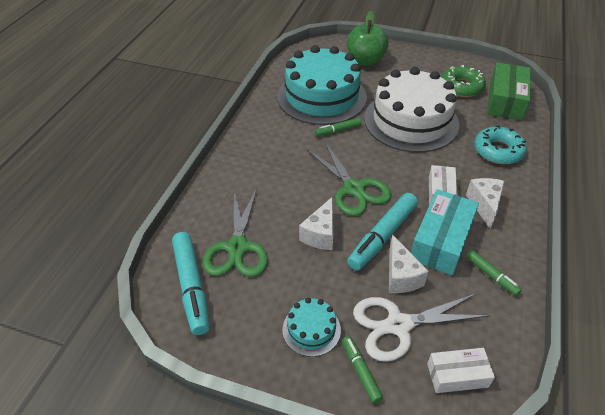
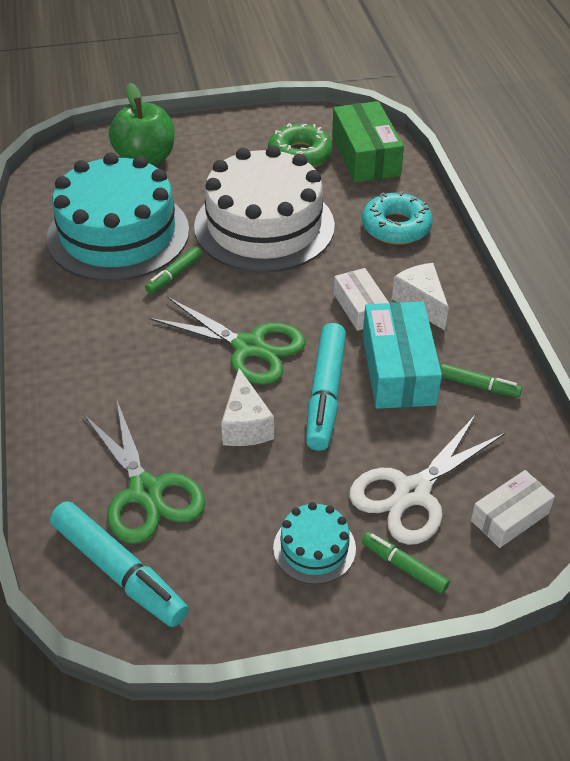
camera: 30 degrees left, 0 degrees up
white cheese [389,235,429,293] -> none

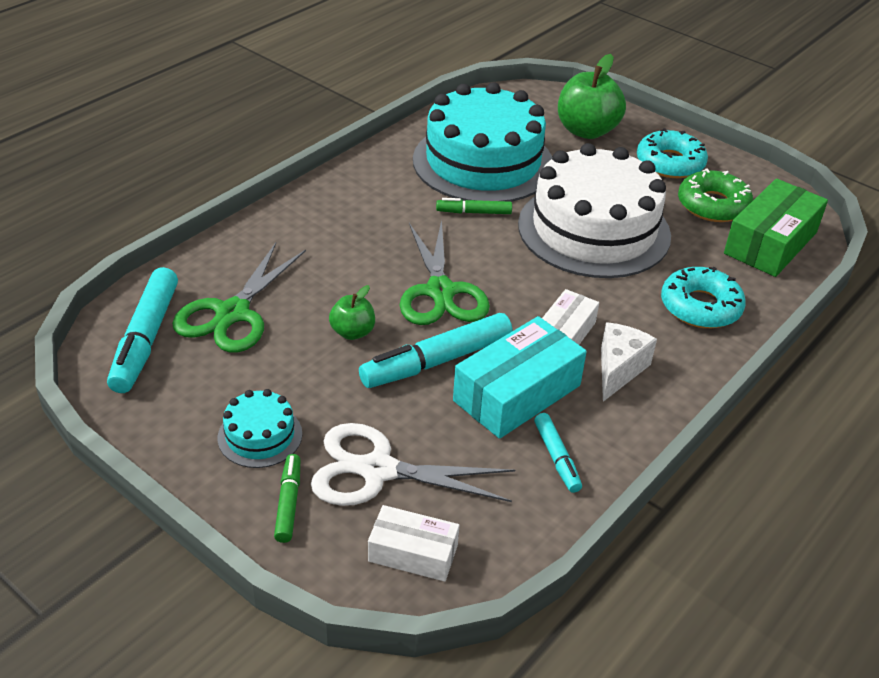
camera: 50 degrees right, 5 degrees down
white cheese [221,368,274,446] -> green apple [329,285,375,340]
green marker [440,364,522,398] -> turquoise marker [534,413,582,493]
none -> turquoise donut [637,128,708,178]

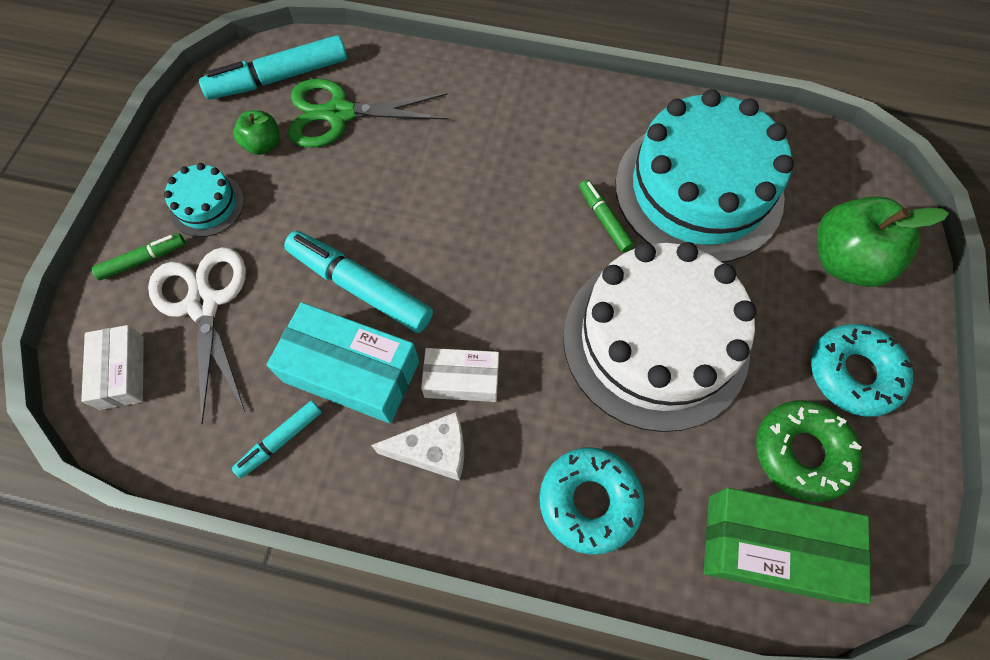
camera: 65 degrees right, 25 degrees up
green apple [329,285,375,340] -> green apple moved to [234,110,280,155]
green scissors [399,220,490,325] -> none

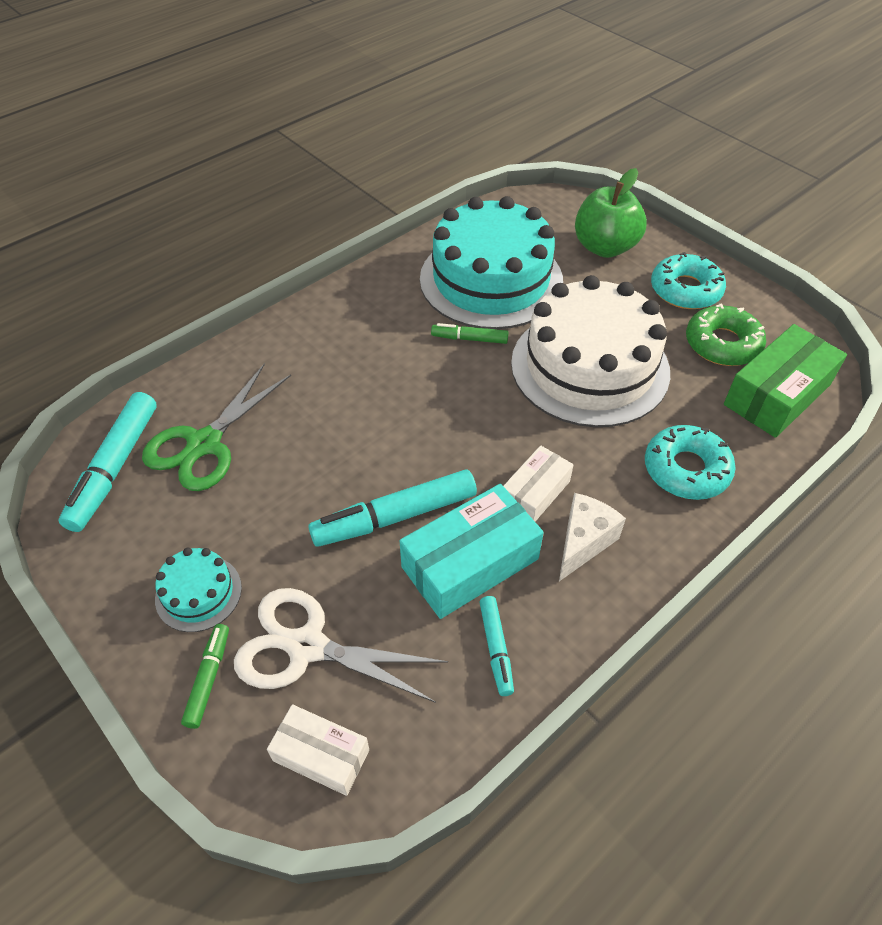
camera: 55 degrees left, 15 degrees down
green apple [234,110,280,155] -> none

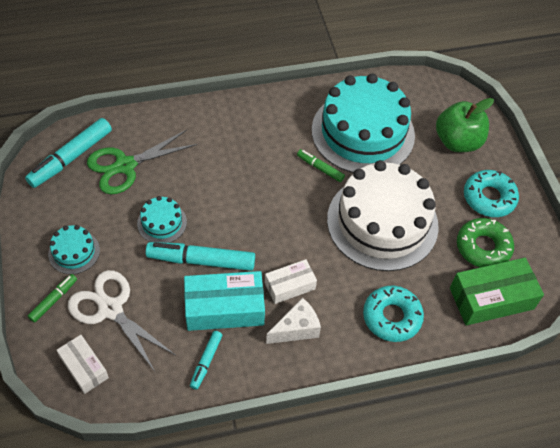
camera: 25 degrees right, 5 degrees up
none -> turquoise cake [137,196,187,243]

